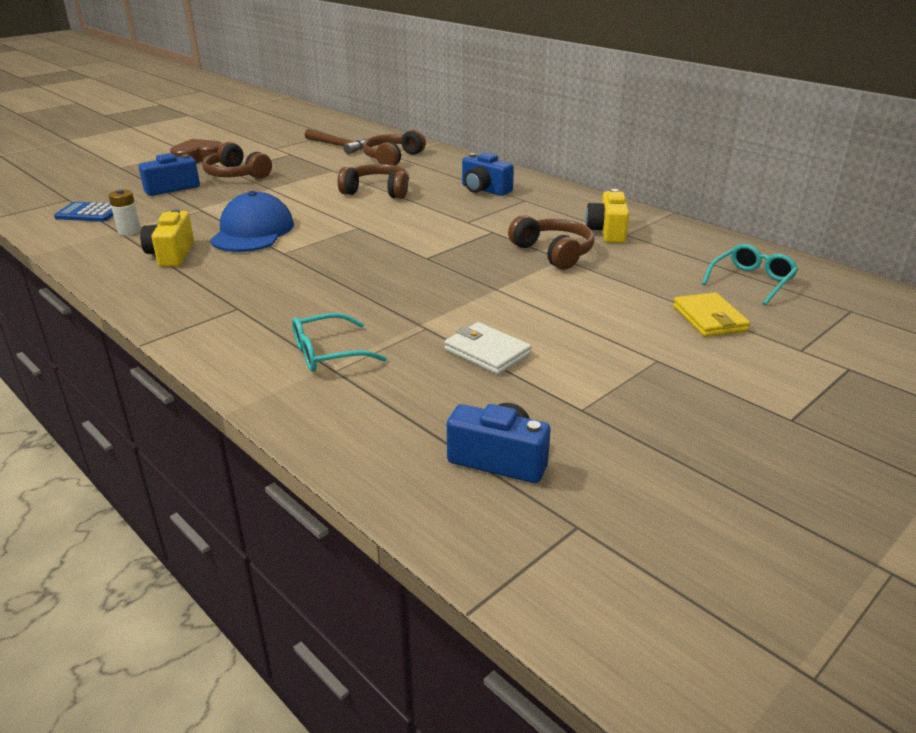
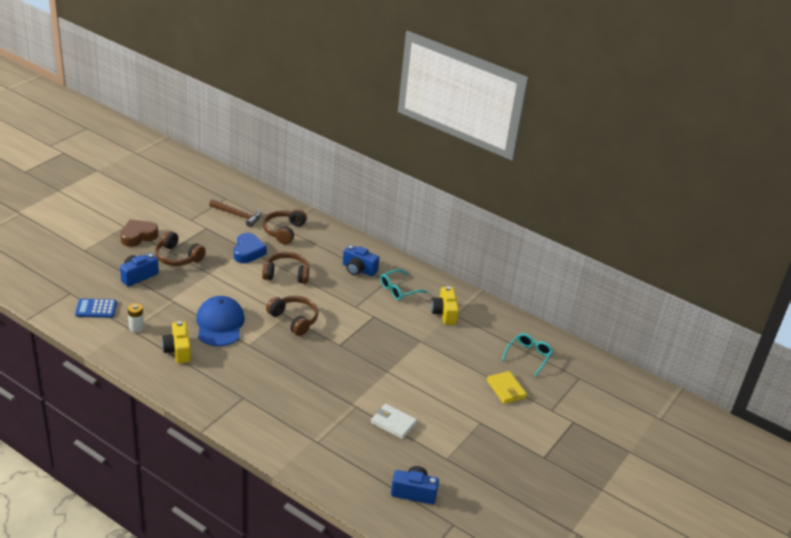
camera: 15 degrees left, 5 degrees up
turquoise glasses [292,313,387,372] -> turquoise glasses moved to [380,269,427,300]
brown headphones [508,215,595,270] -> brown headphones moved to [266,296,318,336]
none -> blue heart [234,233,267,263]

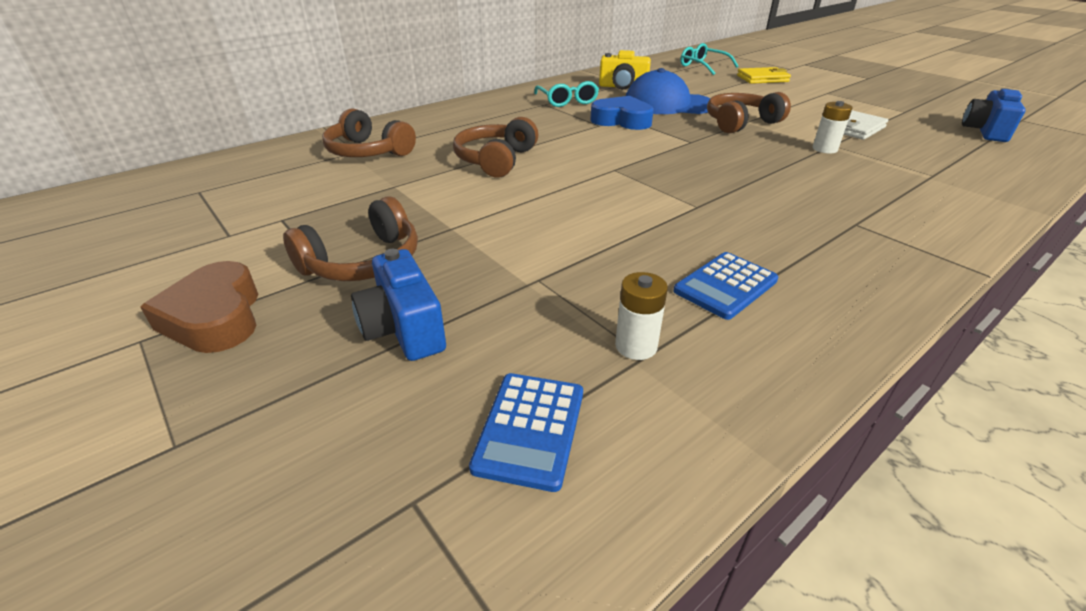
camera: 70 degrees left, 0 degrees up
yellow camera [162,321,191,363] -> blue calculator [673,252,778,320]
blue cap [196,296,245,346] -> blue cap moved to [626,68,710,114]
brown hammer [209,199,261,227] -> none
blue heart [234,233,267,263] -> blue heart moved to [590,96,654,130]
brown headphones [266,296,318,336] -> brown headphones moved to [707,92,791,133]
blue camera [343,245,379,276] -> none
none -> white battery [812,101,853,153]

